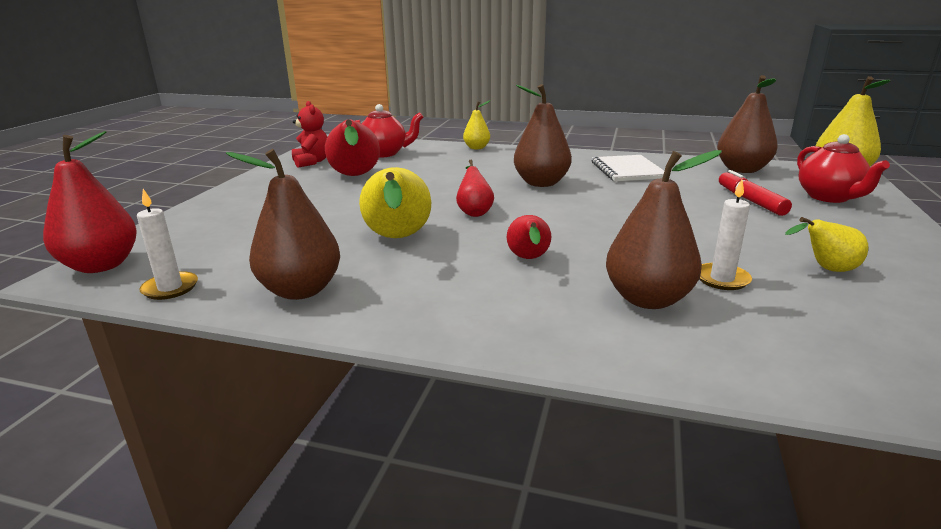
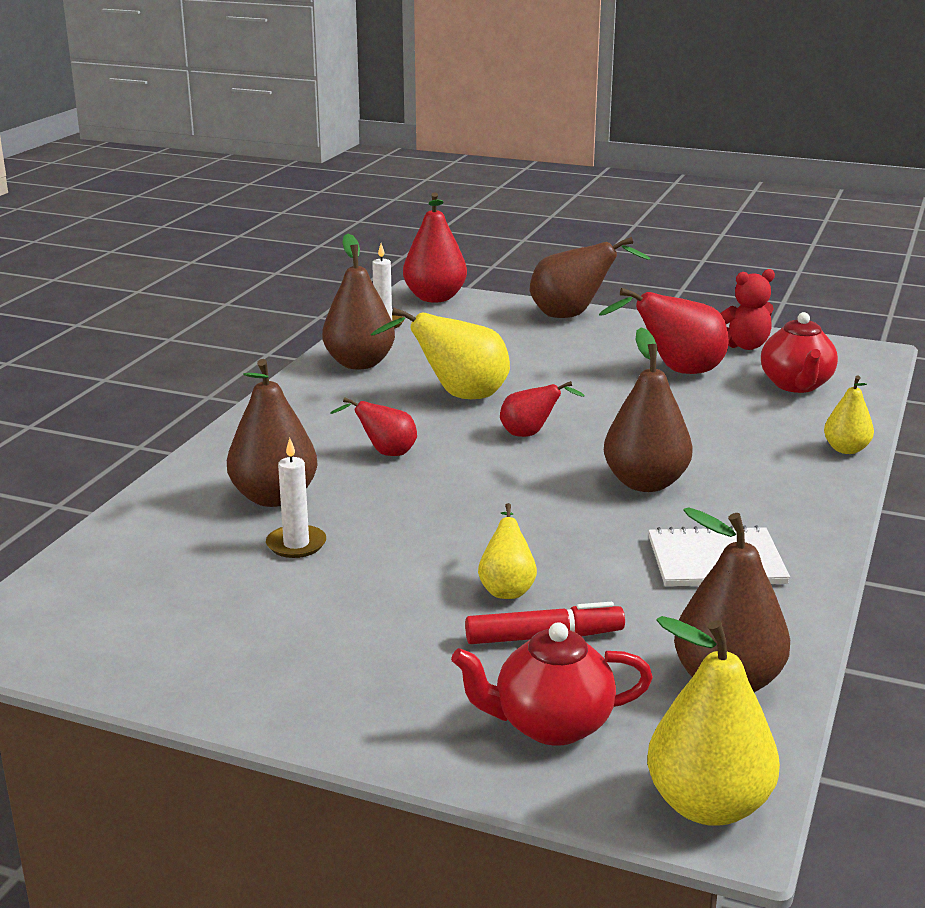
camera: 95 degrees right, 0 degrees up
yellow pear [785,217,868,272] -> yellow pear moved to [478,503,537,599]
none -> brown pear [530,237,651,318]

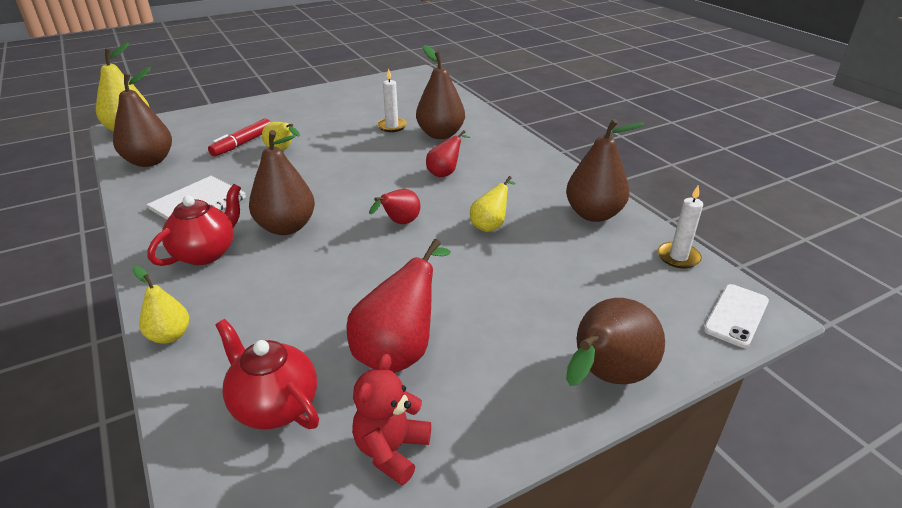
camera: 130 degrees right, 10 degrees up
yellow pear [370,308,510,399] -> yellow pear [470,176,516,232], size x0.58
red pear [403,192,467,302] -> white phone [703,284,769,348]
red teapot [451,622,653,746] -> red teapot moved to [147,184,241,266]

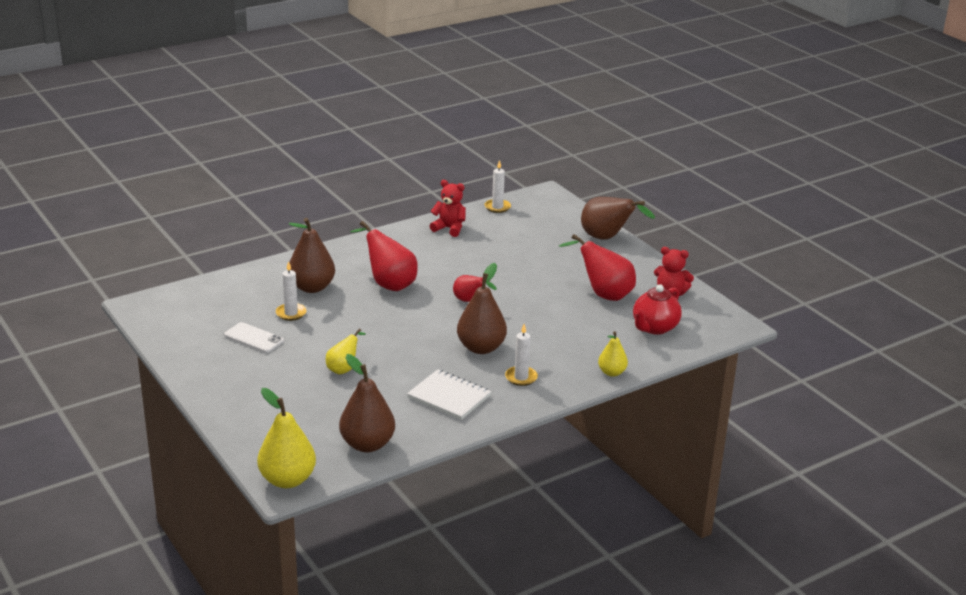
camera: 95 degrees left, 5 degrees down
red teapot [147,184,241,266] -> white candle [505,324,538,386]
red marker [208,118,271,156] -> none
red pear [426,130,470,177] -> red pear [351,221,418,291], size x1.73
yellow pear [470,176,516,232] -> none
brown pear [566,119,644,222] -> red teddy bear [430,180,466,237]
white phone [703,284,769,348] -> white phone moved to [224,322,284,353]

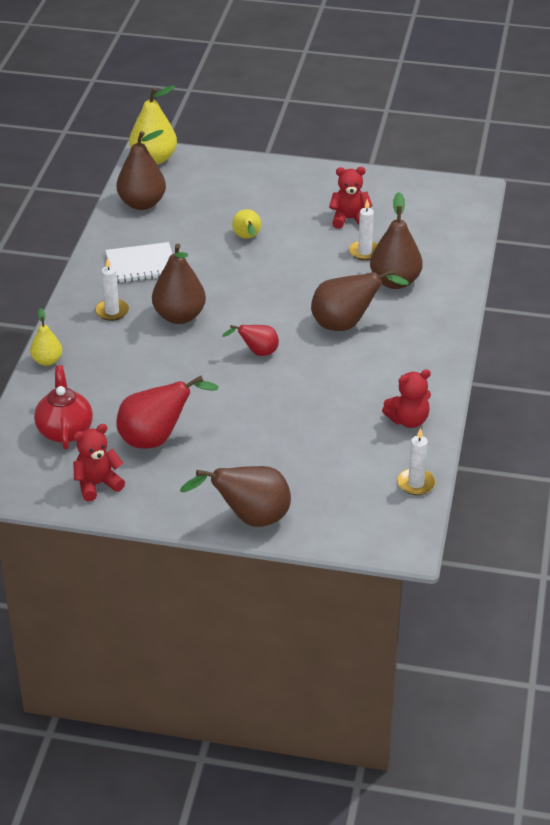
camera: 135 degrees right, 10 degrees up
white phone [224,322,284,353] -> red teddy bear [329,167,372,229]
red pear [351,221,418,291] -> brown pear [311,269,409,331]

